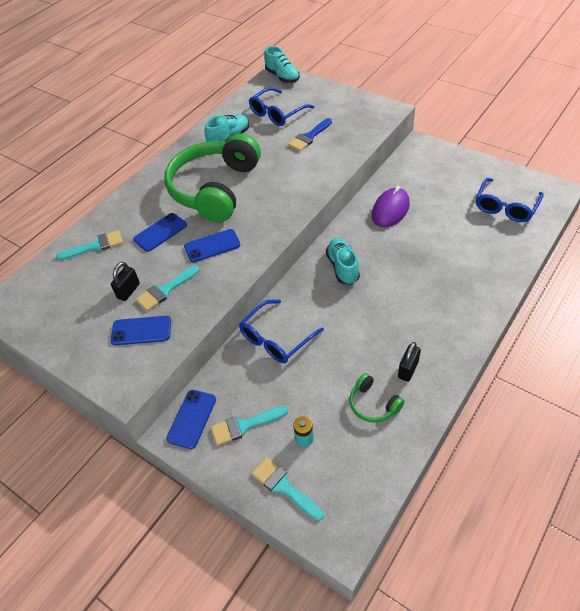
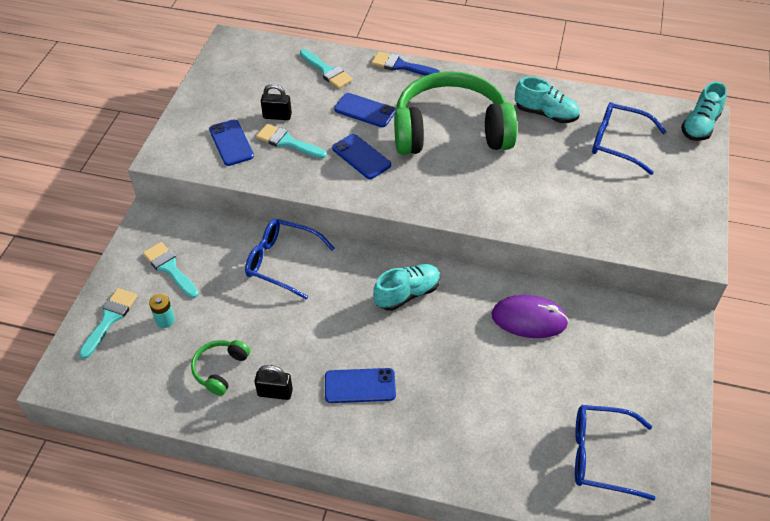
camera: 65 degrees right, 0 degrees up
blue phone [166,390,216,449] -> blue phone moved to [325,368,396,403]
blue brush [288,118,332,151] -> blue brush moved to [371,51,440,76]

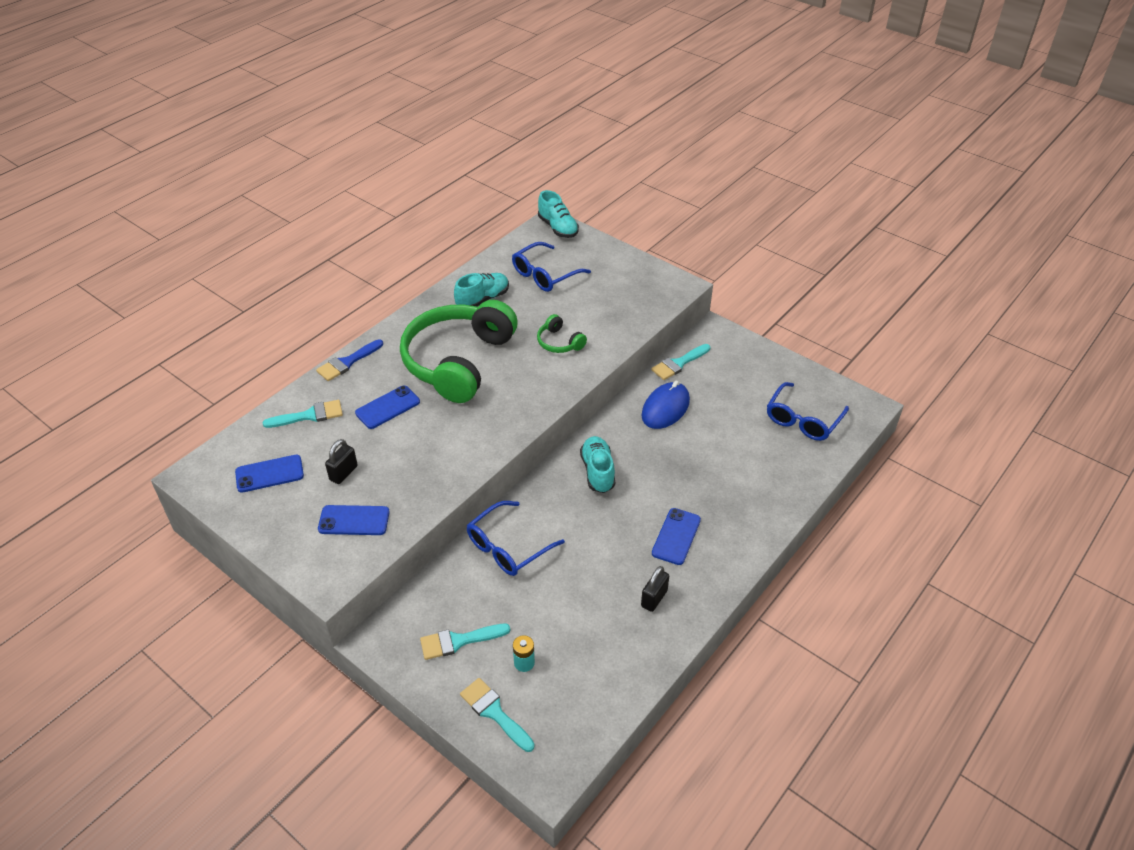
camera: 65 degrees left, 5 degrees down
green headphones [191,340,250,396] -> green headphones moved to [537,314,587,353]
turquoise brush [256,124,327,159] -> turquoise brush moved to [651,344,710,380]
blue phone [332,134,391,179] -> blue phone moved to [235,455,304,493]
purple mouse [491,295,569,338] -> blue mouse [641,381,690,429]

